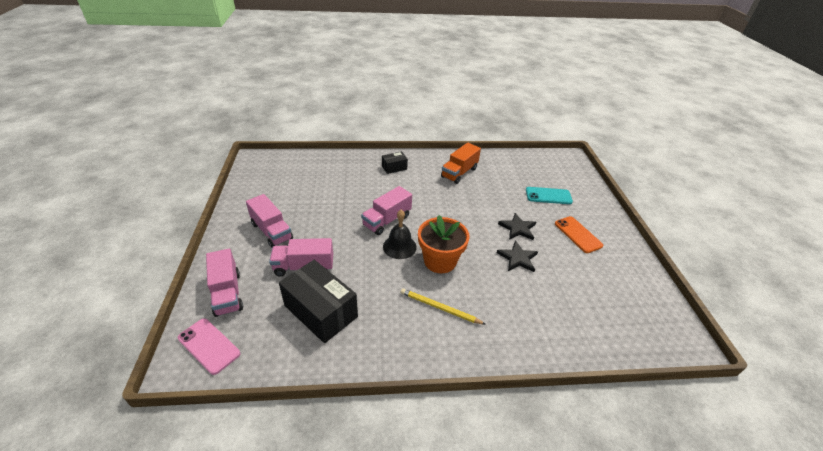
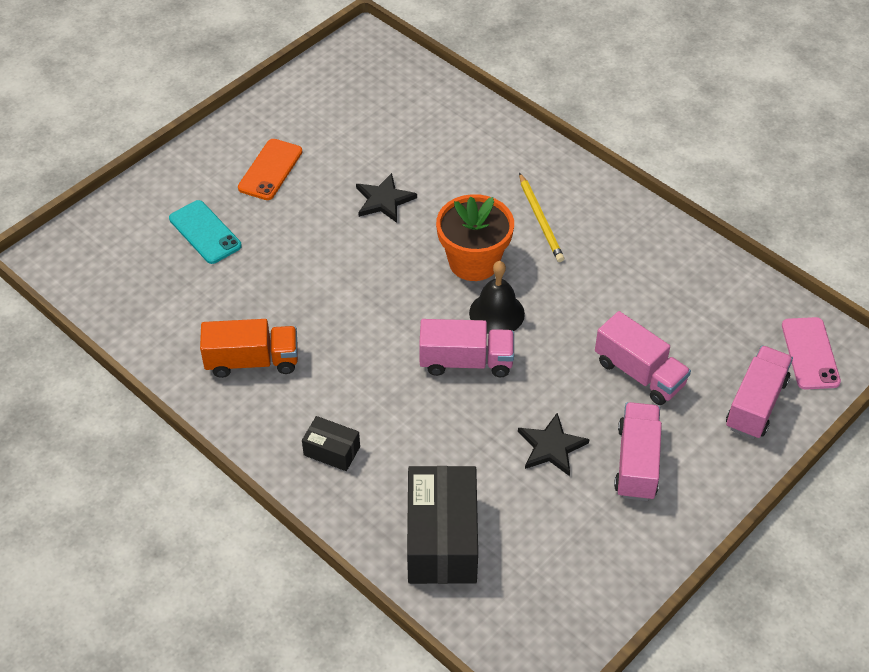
camera: 130 degrees left, 10 degrees up
black box [279,260,358,343] -> black box moved to [407,466,478,584]
black star [498,213,536,240] -> black star moved to [518,413,590,476]

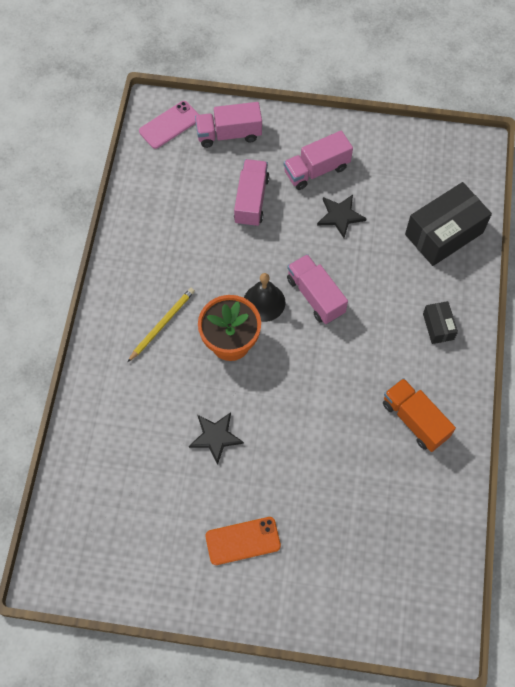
camera: 125 degrees left, 15 degrees up
turquoise phone [169,200,242,264] -> none

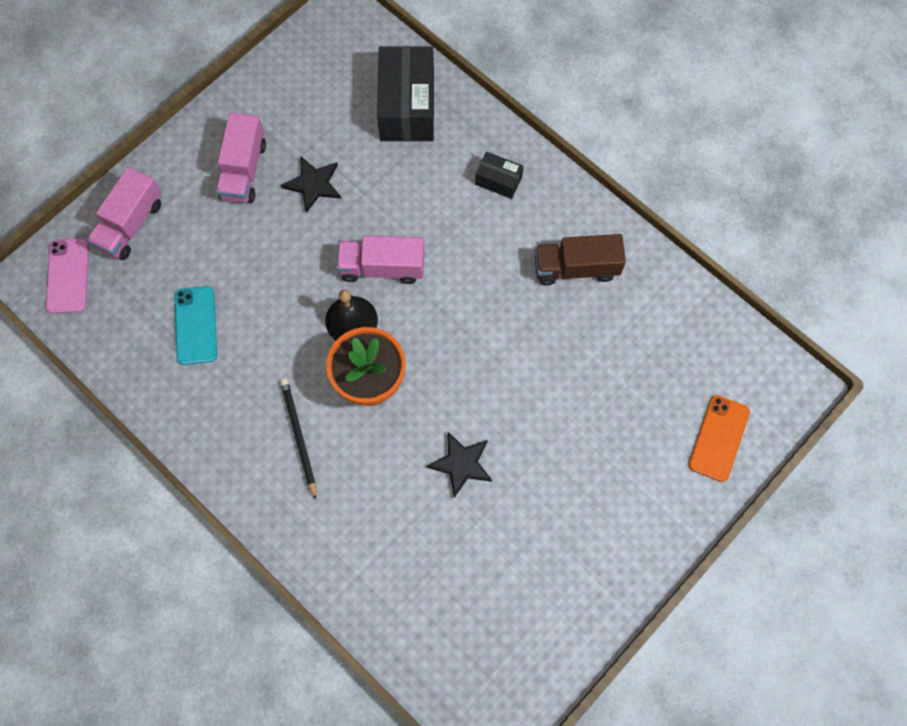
camera: 55 degrees left, 5 degrees up
yellow pencil [128,288,195,362] -> black pencil [280,379,316,500]
orange phone [205,517,281,565] -> orange phone moved to [689,395,750,482]
pink truck [234,159,270,227] -> none
orange truck [383,378,456,452] -> brown truck [535,234,626,286]
none -> turquoise phone [175,286,217,365]

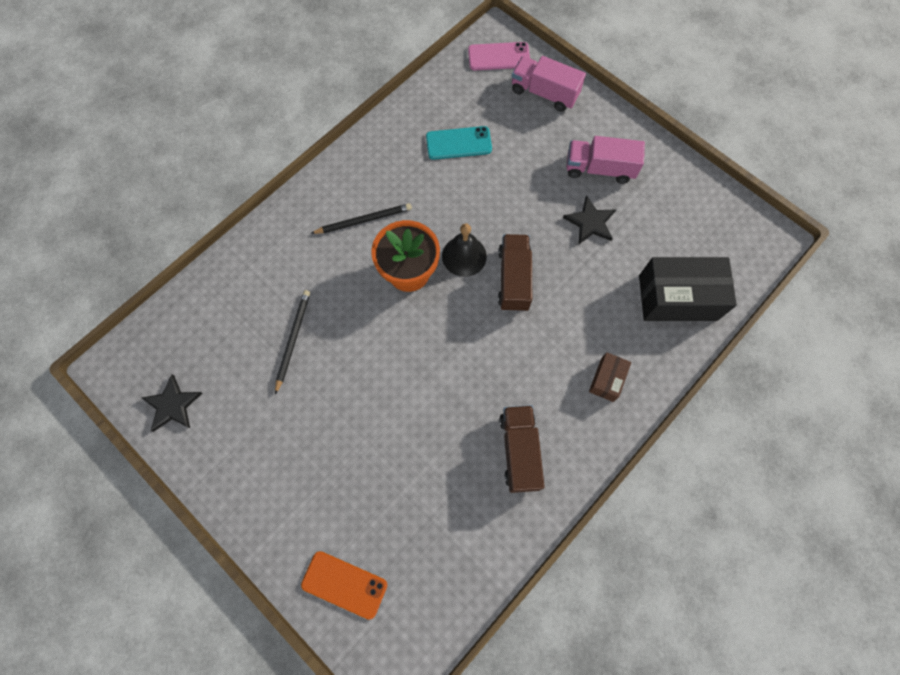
camera: 90 degrees right, 0 degrees up
pink truck [337,236,424,284] -> brown truck [498,234,532,312]
black star [427,432,492,498] -> black star moved to [142,374,203,432]
black box [475,152,524,199] -> brown box [589,352,631,402]
none -> black pencil [275,290,310,395]

